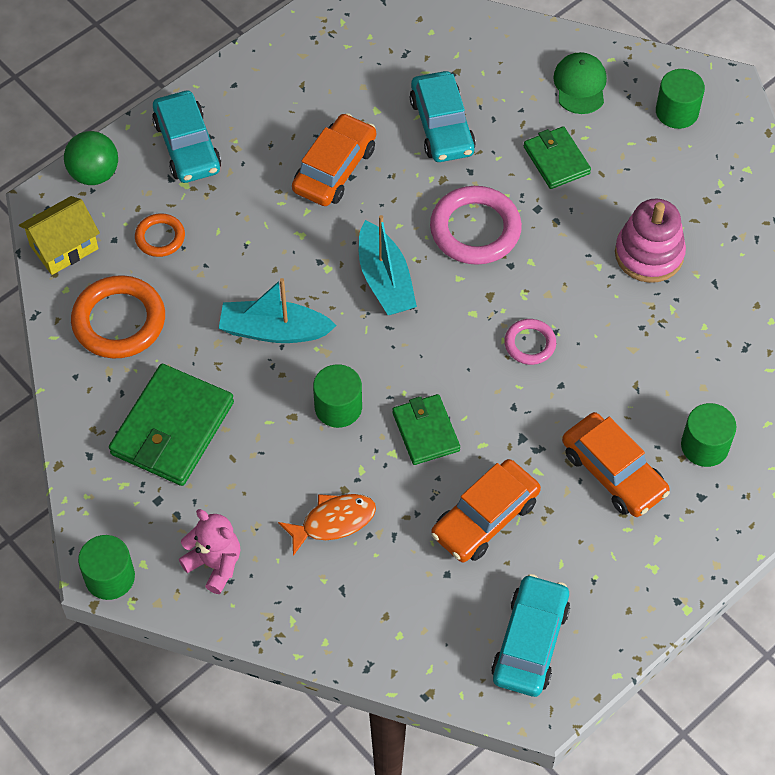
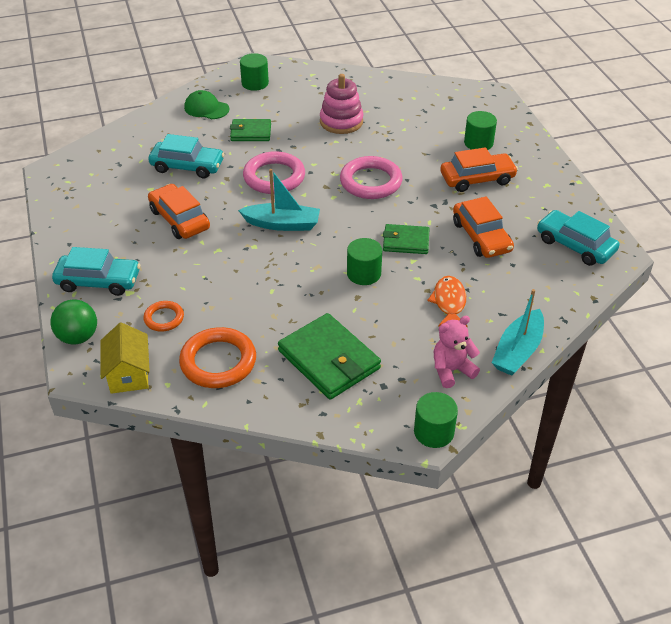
camera: 65 degrees left, 15 degrees down
turquoise boat [219,278,337,343] -> turquoise boat moved to [492,289,544,376]
pink ring [504,319,556,365] -> pink ring [340,156,403,199], size x1.82

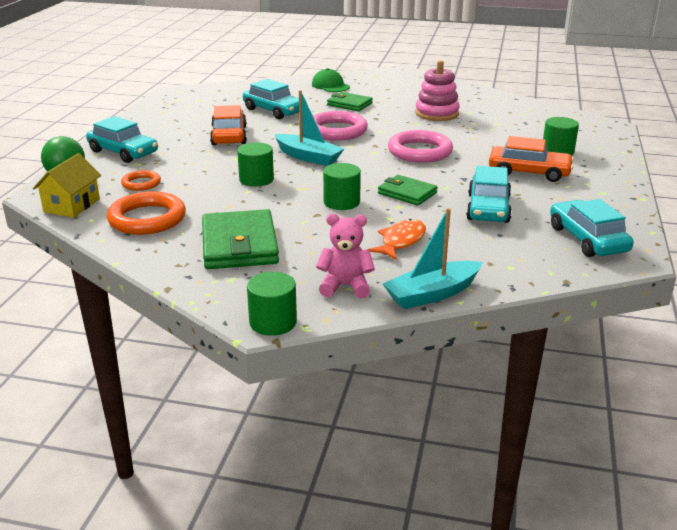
camera: 30 degrees right, 15 degrees down
green cylinder [240,53,269,91] -> green cylinder moved to [237,142,274,187]
orange car [453,196,514,258] -> turquoise car [466,166,512,223]

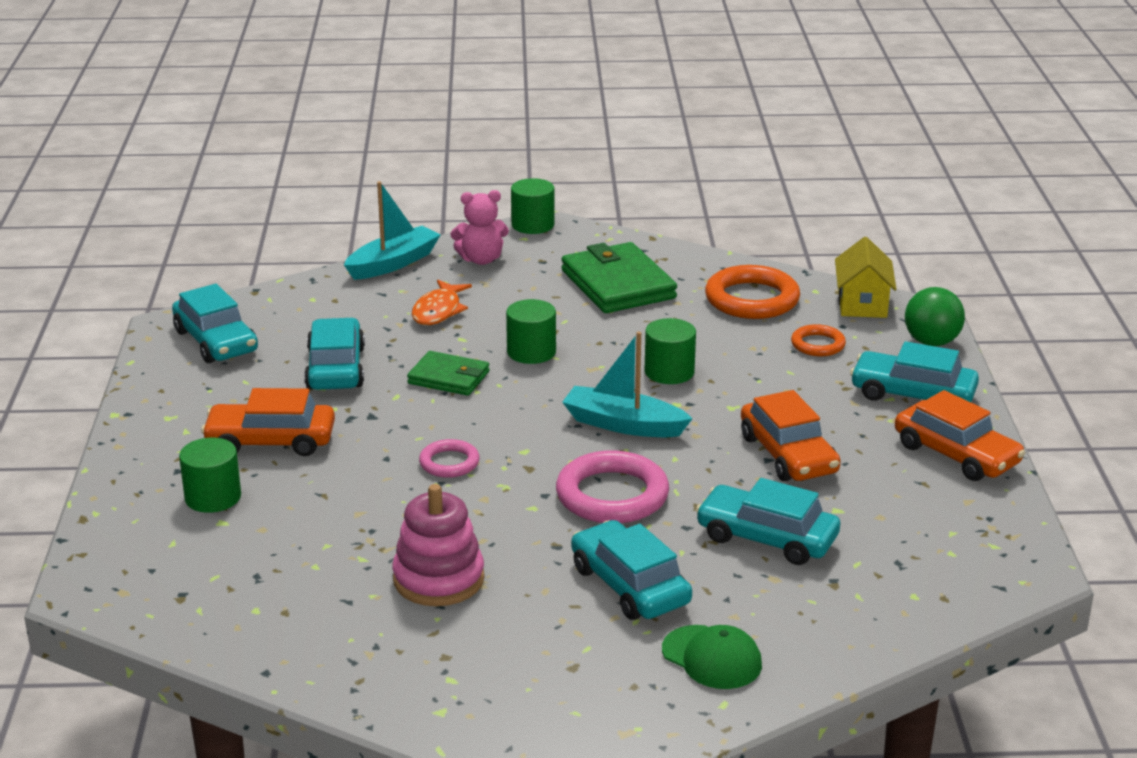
camera: 165 degrees right, 0 degrees up
green wallet [327,92,373,111] -> turquoise car [571,520,692,620]
pink ring [388,130,453,163] -> pink ring [419,439,480,478], size x0.55
none -> orange car [895,390,1025,481]

